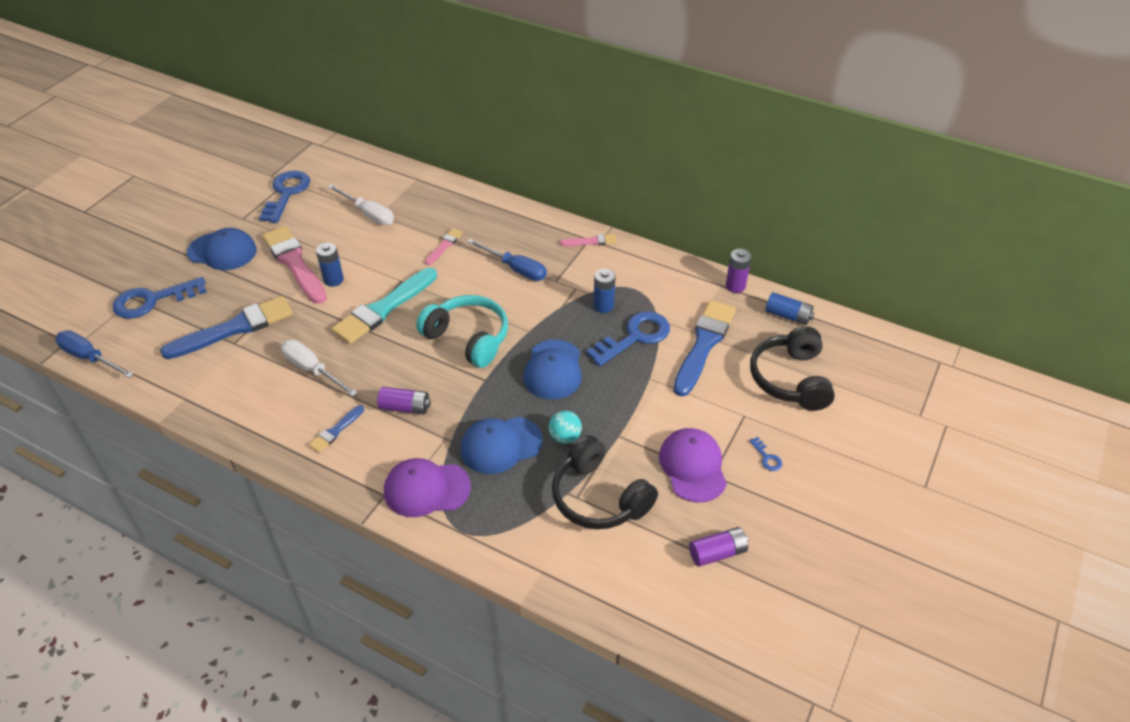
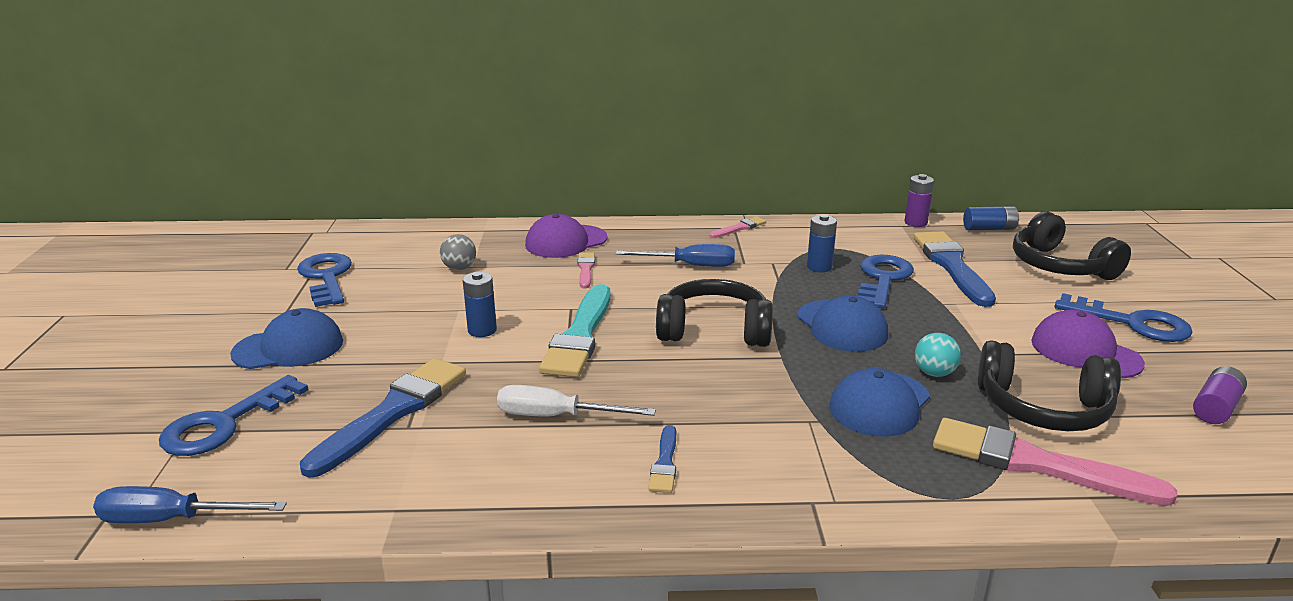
camera: 30 degrees left, 20 degrees down
pink brush [262,226,327,304] -> pink brush moved to [933,418,1177,506]
white screwdriver [328,184,394,225] -> grey ball [440,234,476,270]
purple battery [377,387,431,414] -> none
purple cap [384,458,471,517] -> purple cap moved to [525,214,608,258]
turquoise headphones [416,295,508,368] -> black headphones [656,279,773,347]
blue key [749,437,782,471] -> blue key [1055,293,1193,342], size x2.40

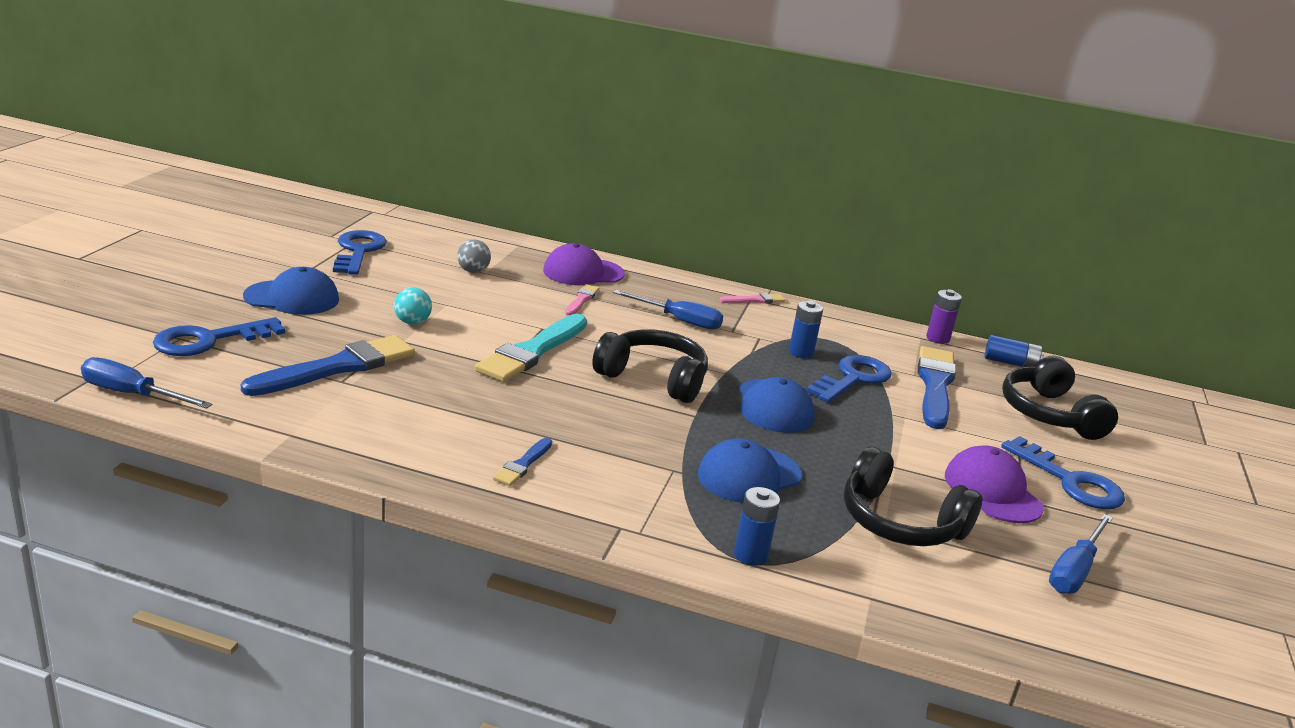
camera: 15 degrees right, 0 degrees up
blue battery [463,271,497,337] -> blue battery moved to [734,487,780,566]
white screwdriver [497,385,656,417] -> none
turquoise ball [915,333,961,377] -> turquoise ball moved to [394,288,432,325]
pink brush [933,418,1177,506] -> none
purple battery [1193,366,1247,424] -> blue screwdriver [1049,514,1113,594]

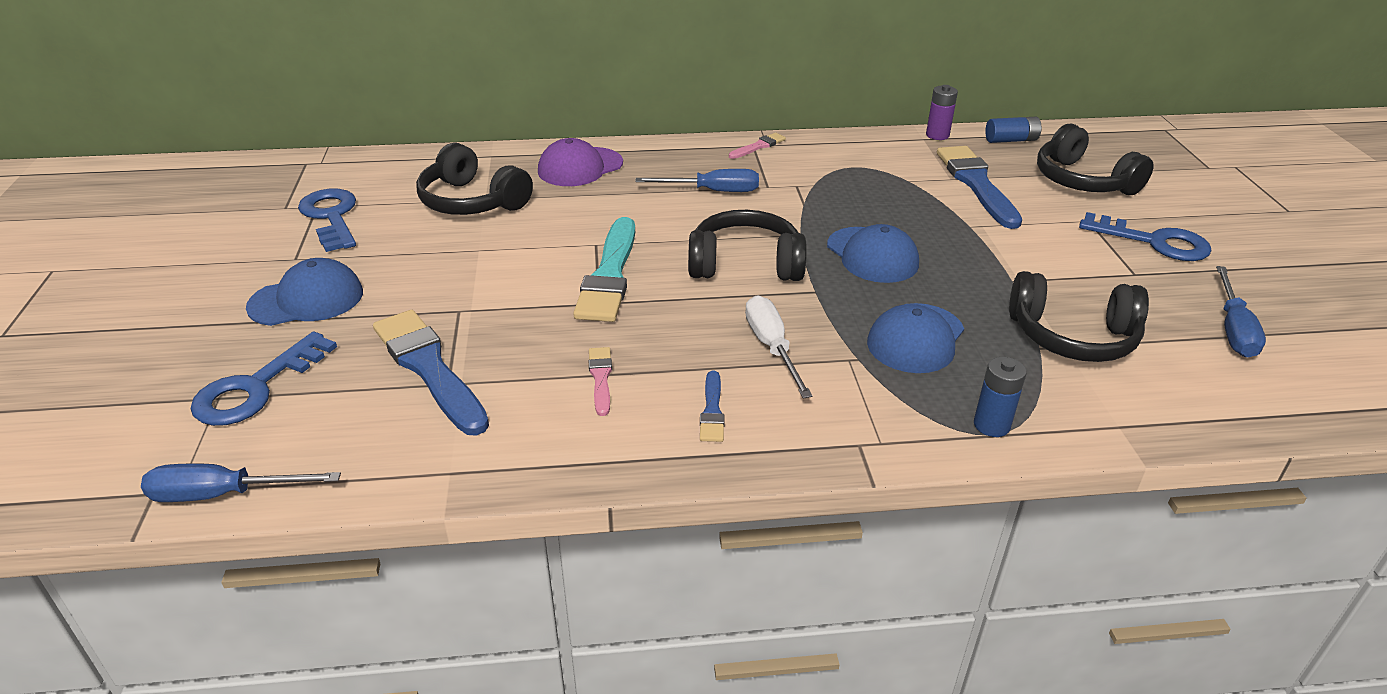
camera: 20 degrees left, 10 degrees up
blue brush [241,335,415,396] -> blue brush turned 60 degrees counterclockwise [373,310,489,436]
turquoise ball [394,288,432,325] -> none
grey ball [457,239,491,273] -> black headphones [416,143,533,215]
pink brush [565,284,599,315] -> pink brush moved to [589,347,612,416]
blue battery [789,301,823,358] -> none
blue key [806,355,892,403] -> none
purple cap [945,445,1044,523] -> none
none -> white screwdriver [745,295,813,398]

